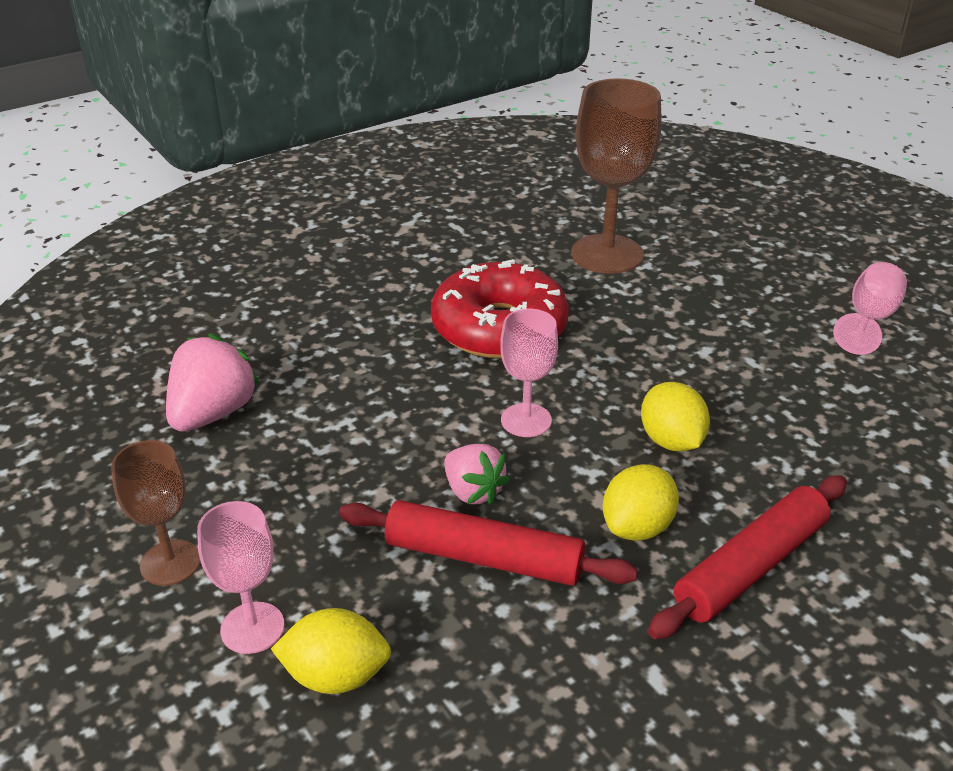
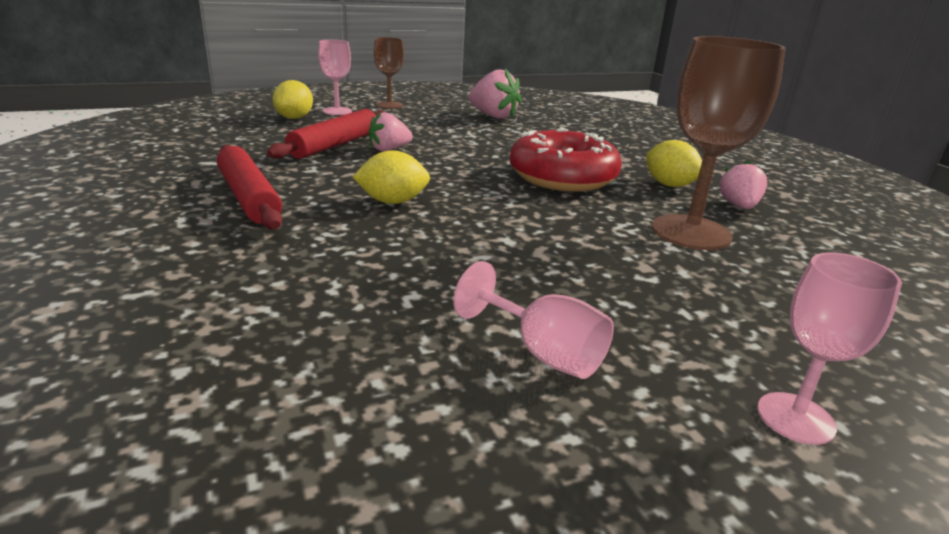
camera: 100 degrees right, 10 degrees down
pink goblet [500,309,558,437] -> pink goblet moved to [757,252,902,445]
yellow lemon [603,464,679,541] -> yellow lemon moved to [646,140,702,187]
none -> pink strawberry [719,161,767,209]

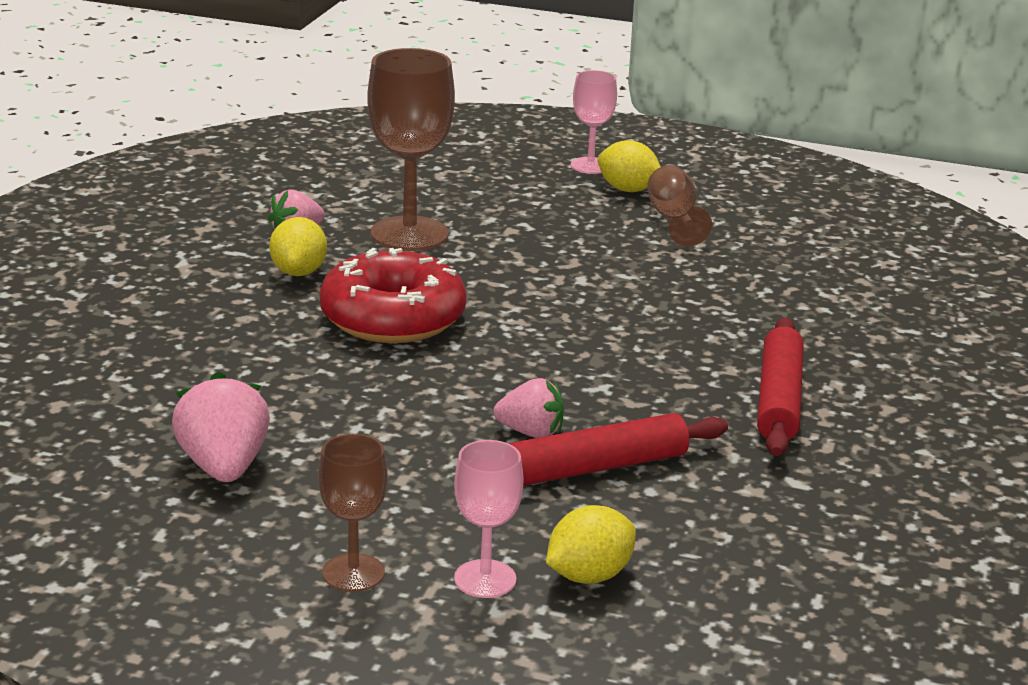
camera: 140 degrees left, 0 degrees up
yellow lemon [353,150,430,204] -> yellow lemon moved to [598,140,661,192]
pink goblet [453,261,614,379] -> brown goblet [647,165,712,247]

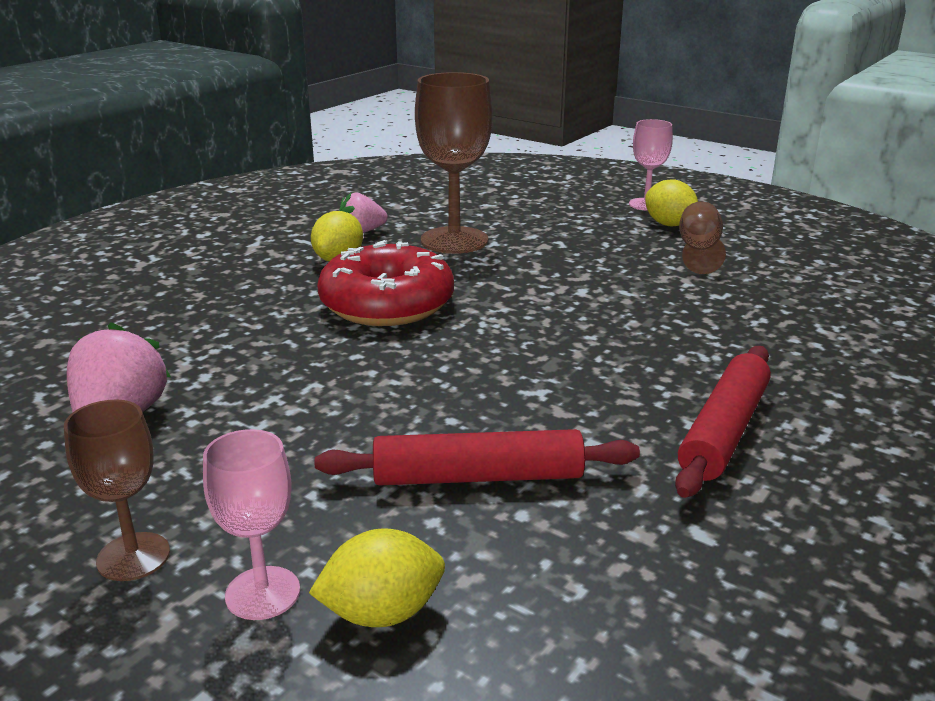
camera: 20 degrees right, 0 degrees up
pink strawberry [493,378,564,438] -> none

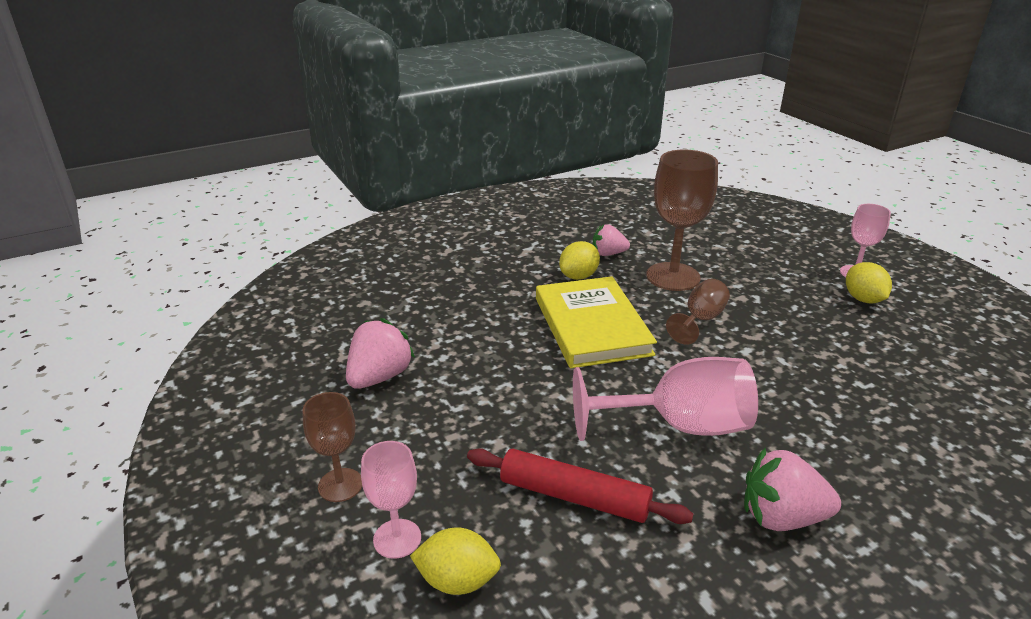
camera: 25 degrees right, 5 degrees up
red donut [317,240,454,326] -> yellow book [536,276,657,368]
red rolling pin [675,346,771,498] -> pink strawberry [744,447,841,531]
brown goblet [679,201,726,274] -> brown goblet moved to [666,278,730,345]
none -> pink goblet [573,357,758,441]

